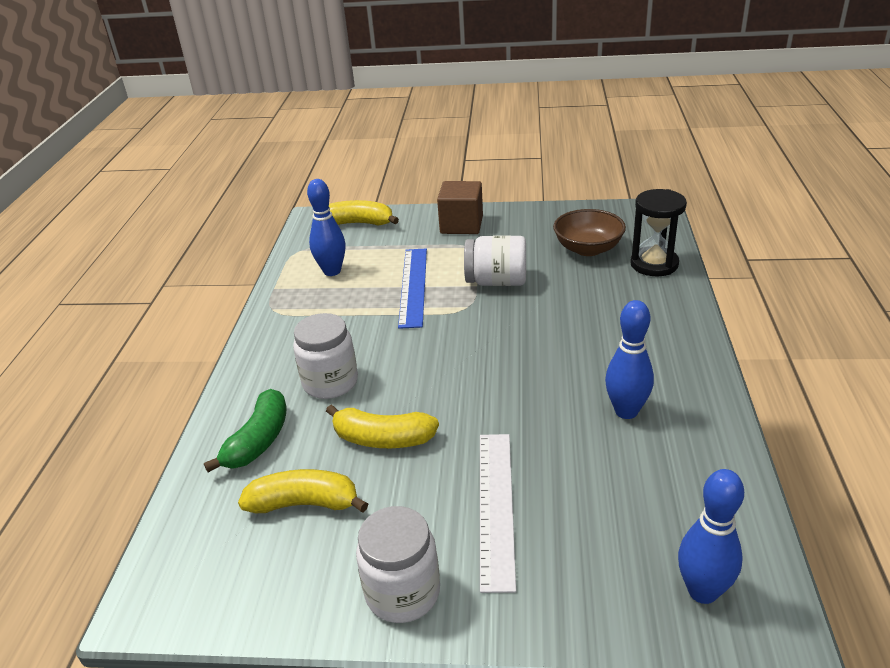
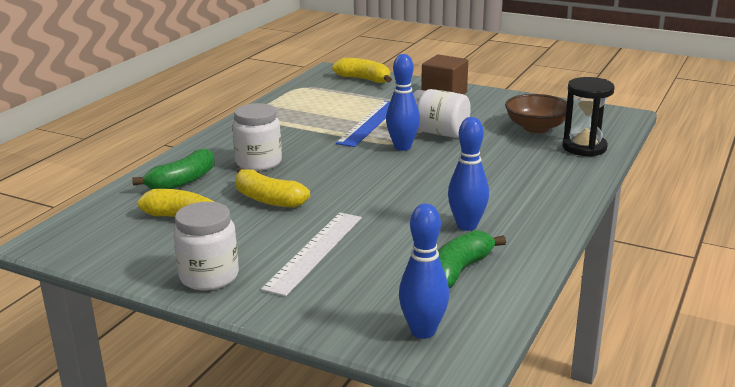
camera: 20 degrees right, 10 degrees down
blue bowling pin [307,179,345,276] -> blue bowling pin moved to [386,54,420,151]
none -> green banana [437,230,506,289]

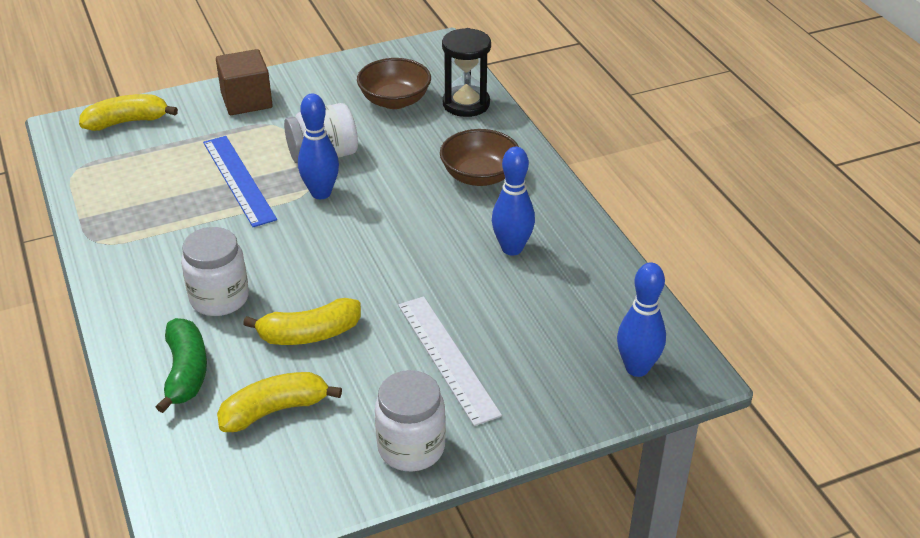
camera: 50 degrees left, 15 degrees up
green banana [437,230,506,289] -> none
none -> brown bowl [440,129,519,186]

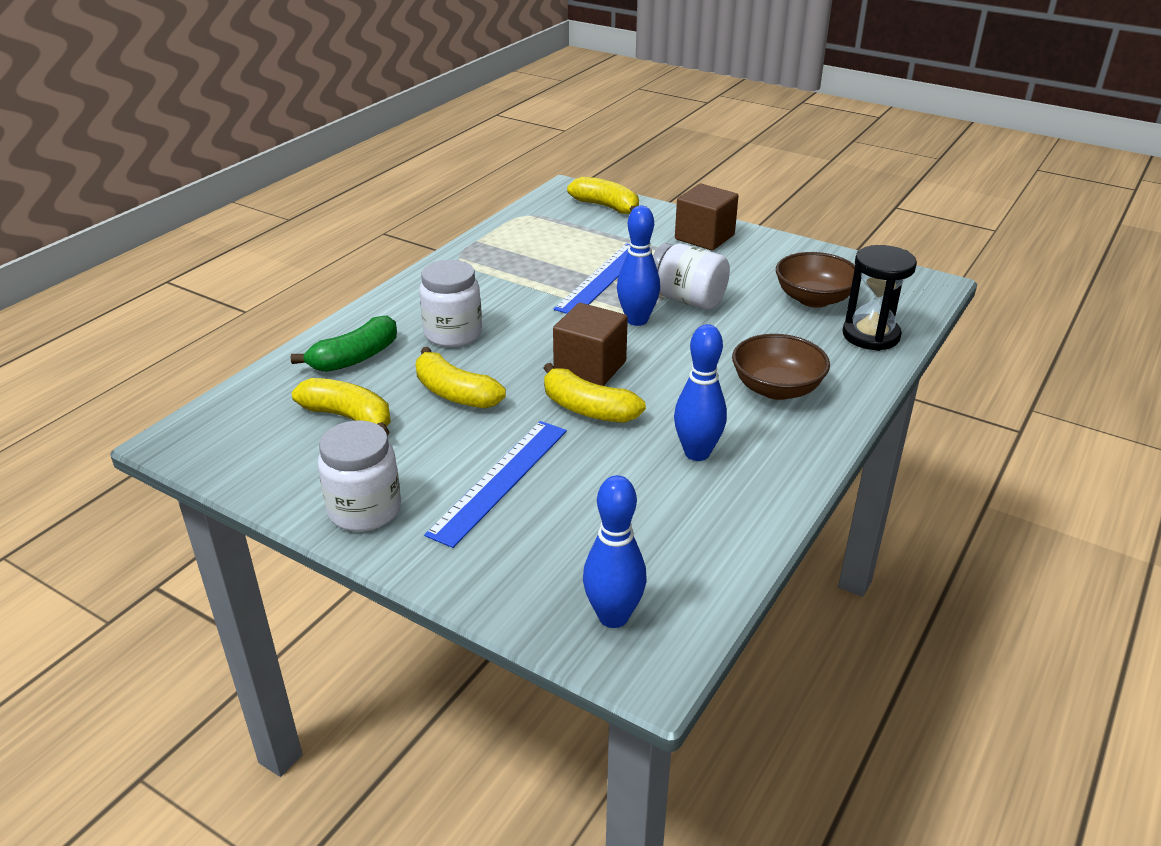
camera: 55 degrees right, 5 degrees down
white ruler [398,296,502,426] -> blue ruler [424,421,567,548]
none -> yellow banana [544,363,646,423]
none -> brown cube [553,303,628,386]

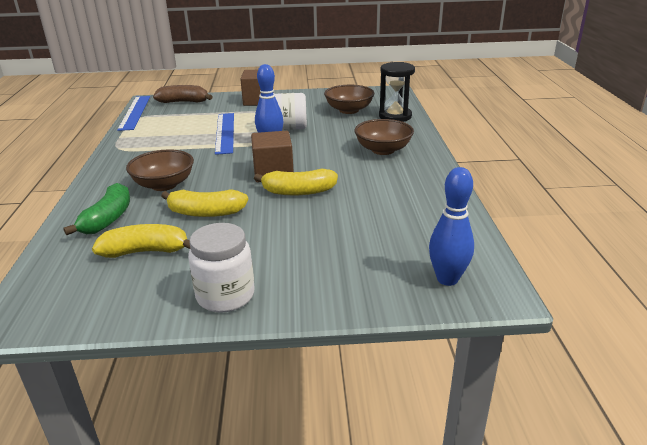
camera: 35 degrees left, 5 degrees down
white jar [419,260,482,347] -> brown bowl [126,149,194,191]
blue ruler [424,421,567,548] -> blue ruler moved to [117,96,150,131]
yellow banana [567,177,639,214] -> brown banana [153,85,213,103]
blue bowling pin [674,324,727,461] -> none

